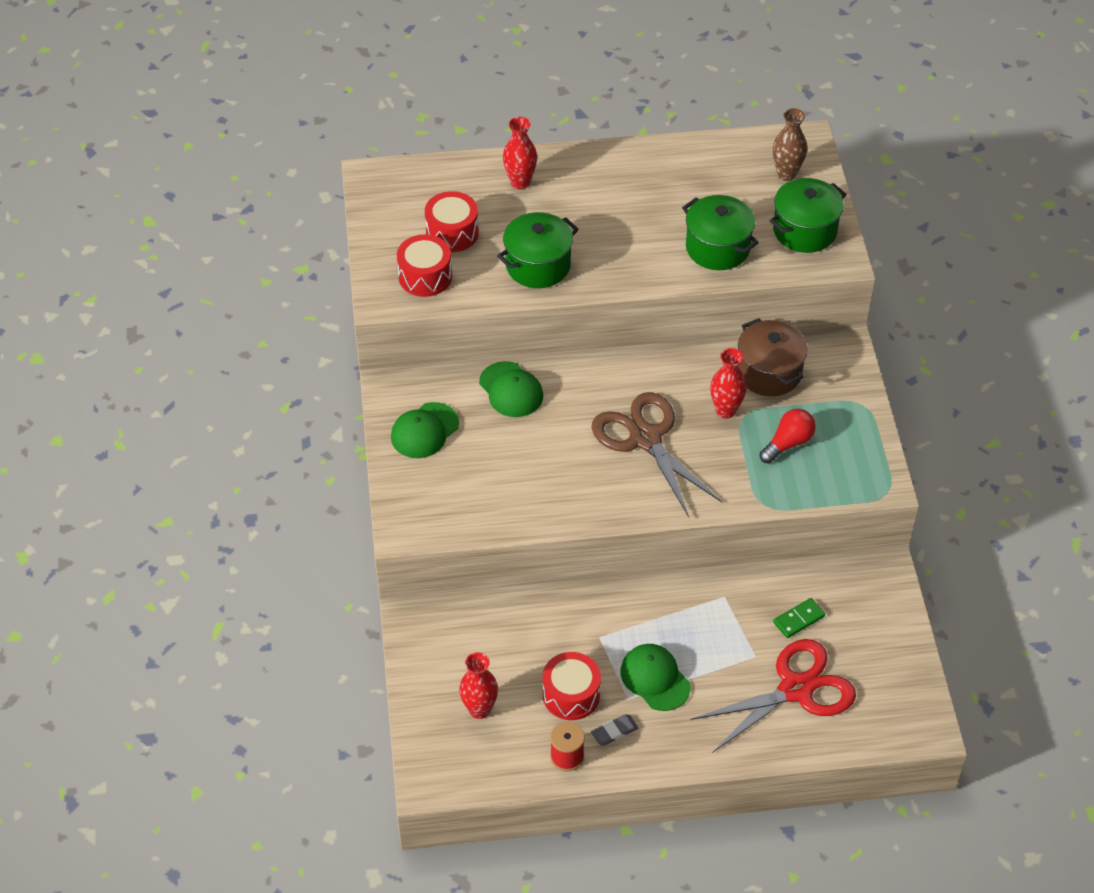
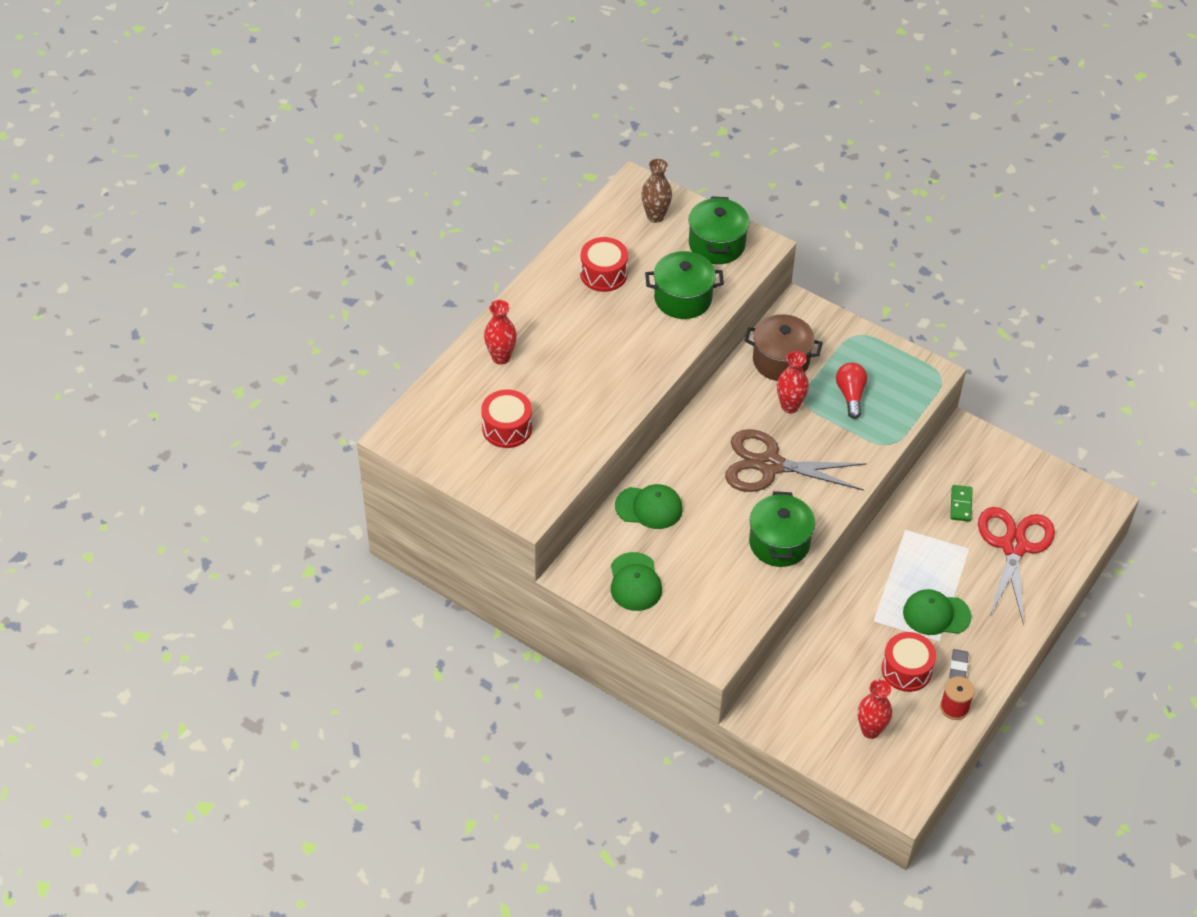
camera: 50 degrees left, 0 degrees up
red drum [397,234,452,297] -> red drum moved to [580,237,628,292]
green pot [497,212,579,288] -> green pot moved to [749,491,815,567]

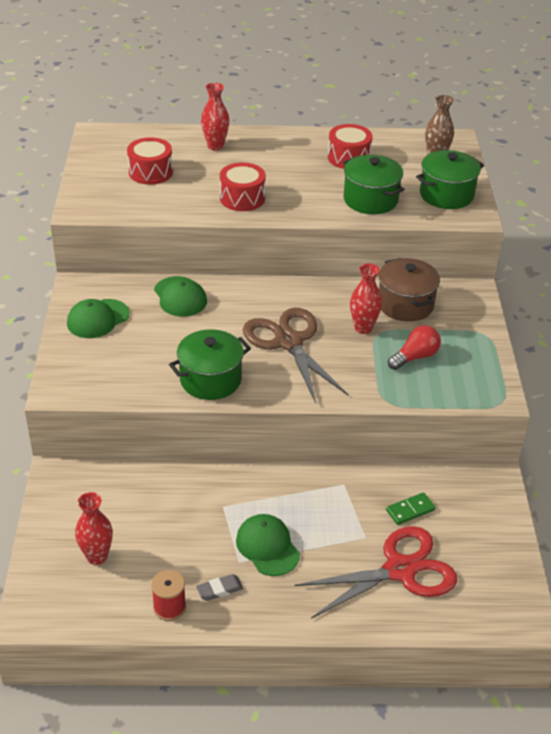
camera: 55 degrees right, 10 degrees down
red drum [882,632,936,692] -> red drum moved to [220,163,266,211]

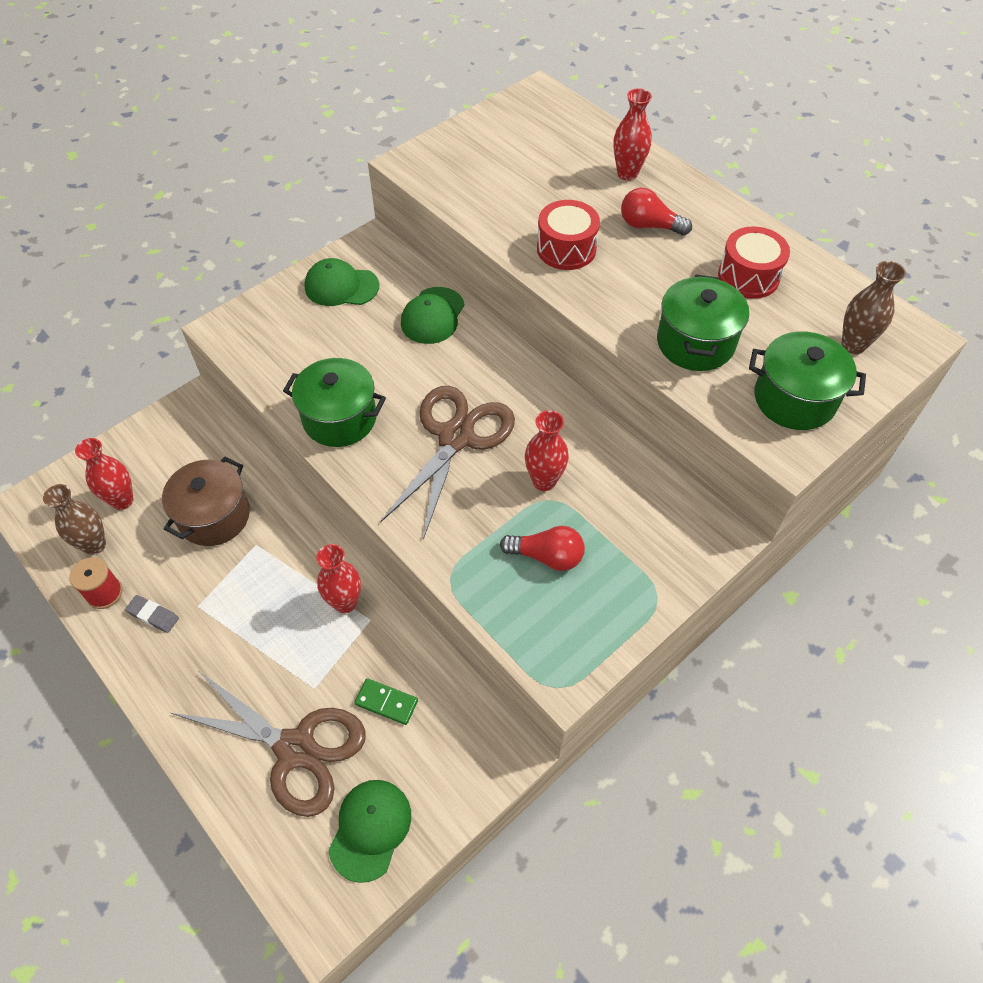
camera: 50 degrees right, 15 degrees up
red drum [127,137,173,185] -> none
green cap [236,514,300,576] -> green cap moved to [329,780,411,883]
red scissors [294,526,457,618] -> brown scissors [171,671,366,817]
brown pot [379,258,440,322] -> brown pot moved to [162,457,250,546]
none -> brown vase [43,484,106,555]
none -> red vase [316,544,361,613]
none -> red light bulb [621,188,692,236]

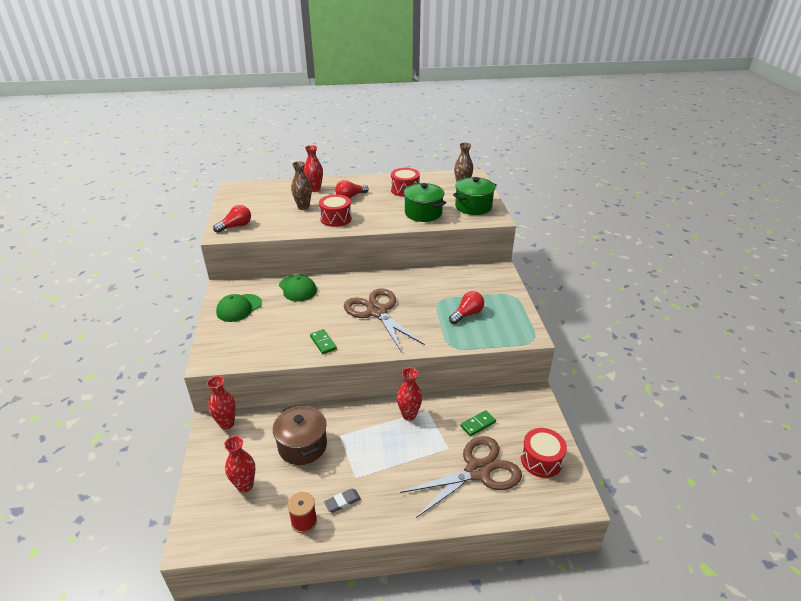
camera: 55 degrees left, 20 degrees down
brown vase [43,484,106,555] -> brown vase moved to [291,161,312,210]
green pot [283,358,386,447] -> green domino [310,329,337,354]
green cap [329,780,411,883] -> red drum [521,428,567,478]
red vase [525,410,569,491] -> red vase moved to [207,376,236,429]
none -> red light bulb [213,205,251,233]

